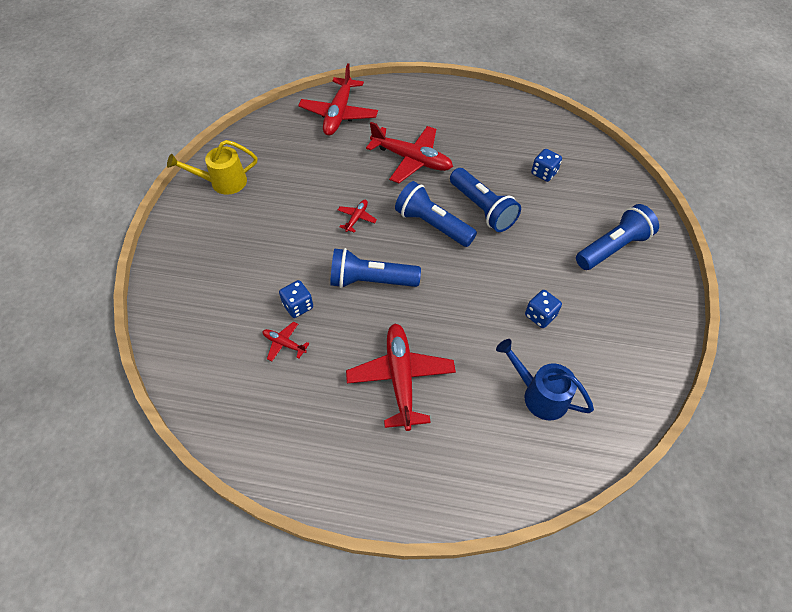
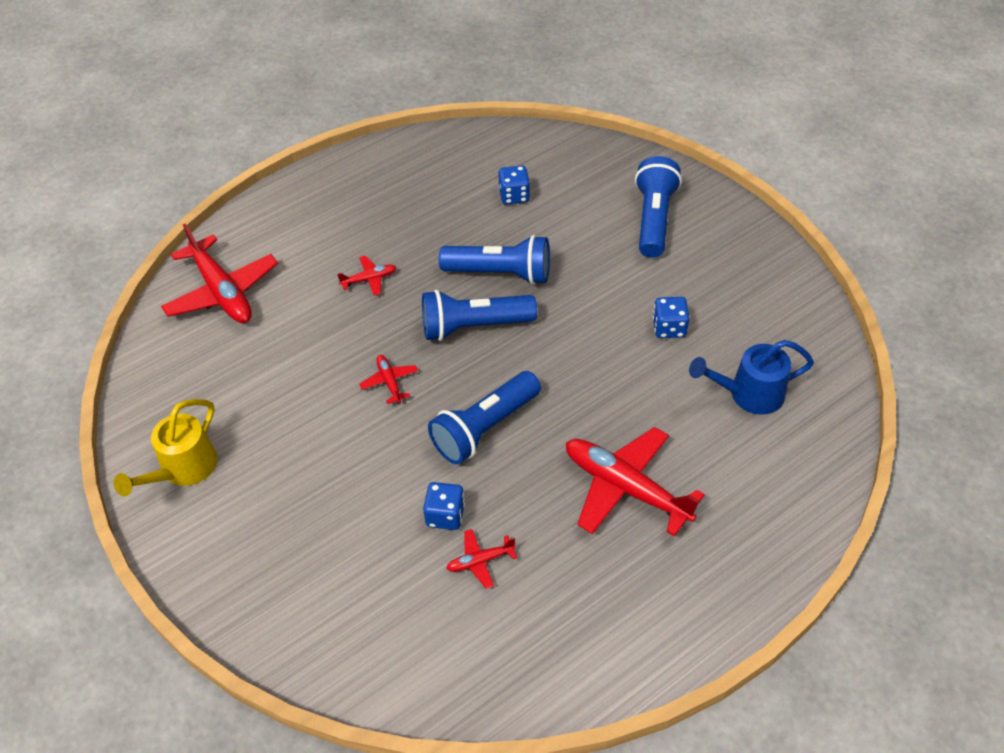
camera: 45 degrees left, 5 degrees down
red plane [366,122,453,183] -> red plane [337,256,397,296], size x0.46

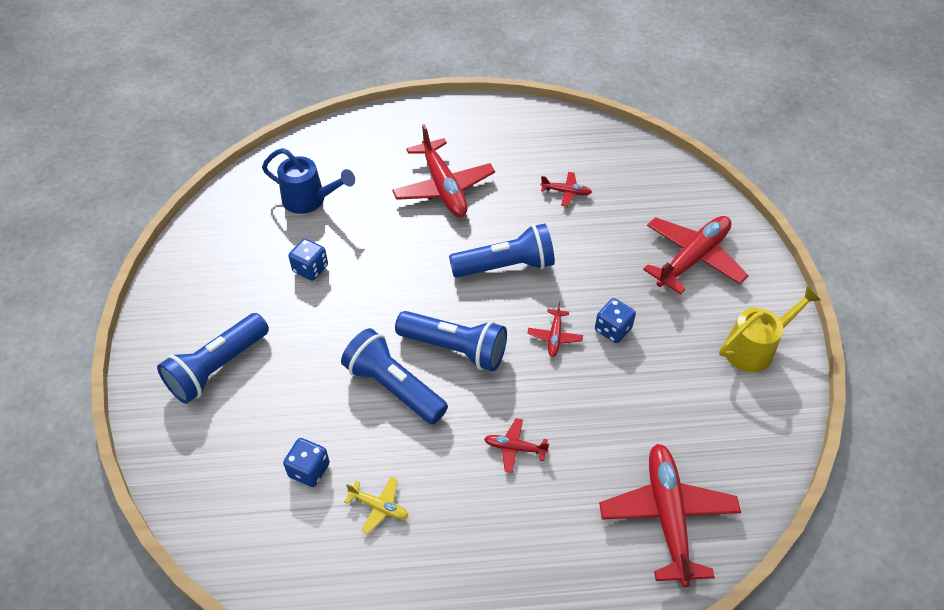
camera: 150 degrees left, 0 degrees up
blue dice [423,482,465,530] -> blue dice moved to [595,298,636,343]
none -> yellow plane [344,477,408,534]
none -> red plane [643,216,749,294]

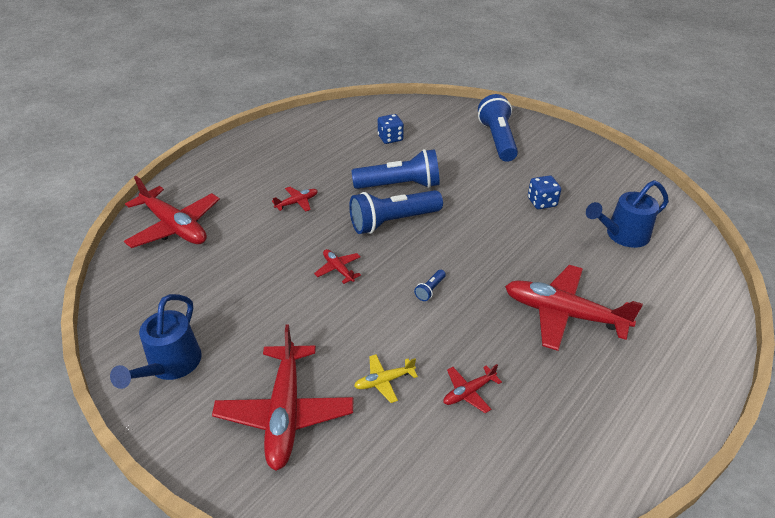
camera: 135 degrees right, 10 degrees down
yellow plane [344,477,408,534] -> yellow plane moved to [354,354,418,403]
blue flashlight [449,223,555,277] -> blue flashlight [414,270,446,301], size x0.40
blue dice [595,298,636,343] -> none
yellow watering can [719,287,821,373] -> blue watering can [110,294,202,389]

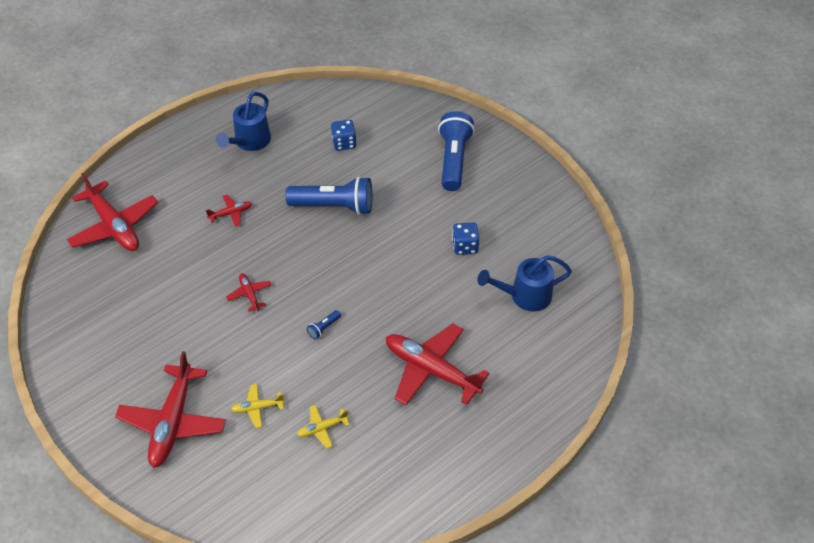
camera: 10 degrees right, 10 degrees up
blue watering can [110,294,202,389] -> blue watering can moved to [216,92,271,151]
blue flashlight [349,190,443,234] -> none
red plane [443,364,502,413] -> yellow plane [297,405,350,449]

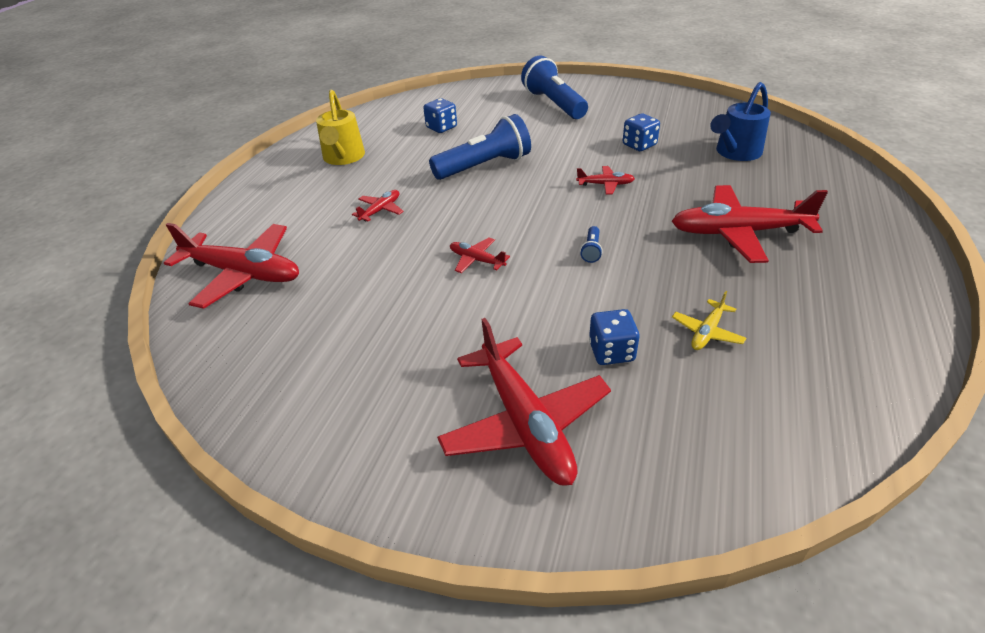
camera: 30 degrees left, 10 degrees down
blue watering can [216,92,271,151] -> yellow watering can [316,90,365,165]
yellow plane [231,384,285,428] -> blue dice [589,309,639,365]
none -> red plane [576,166,635,195]

